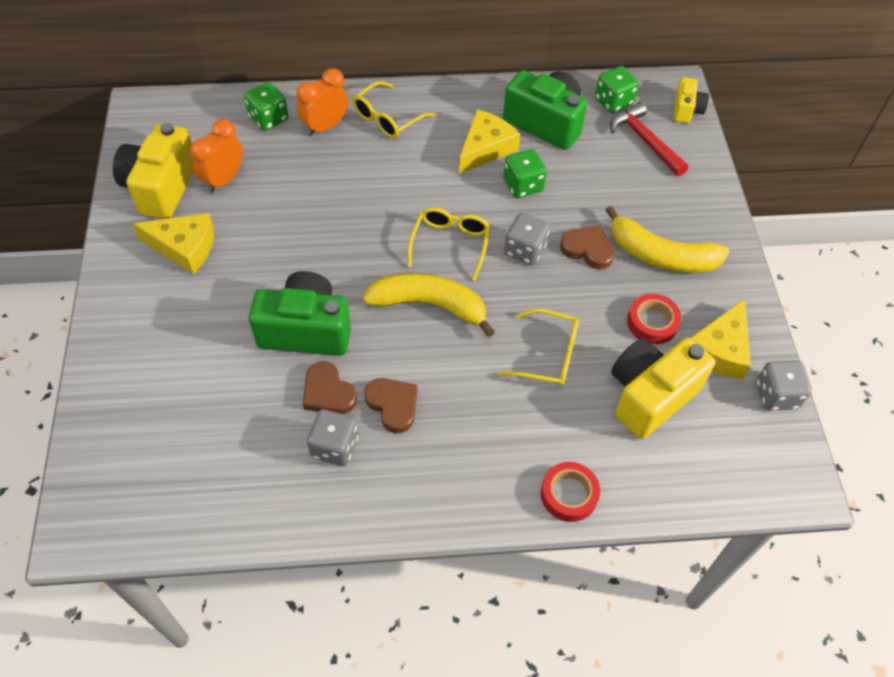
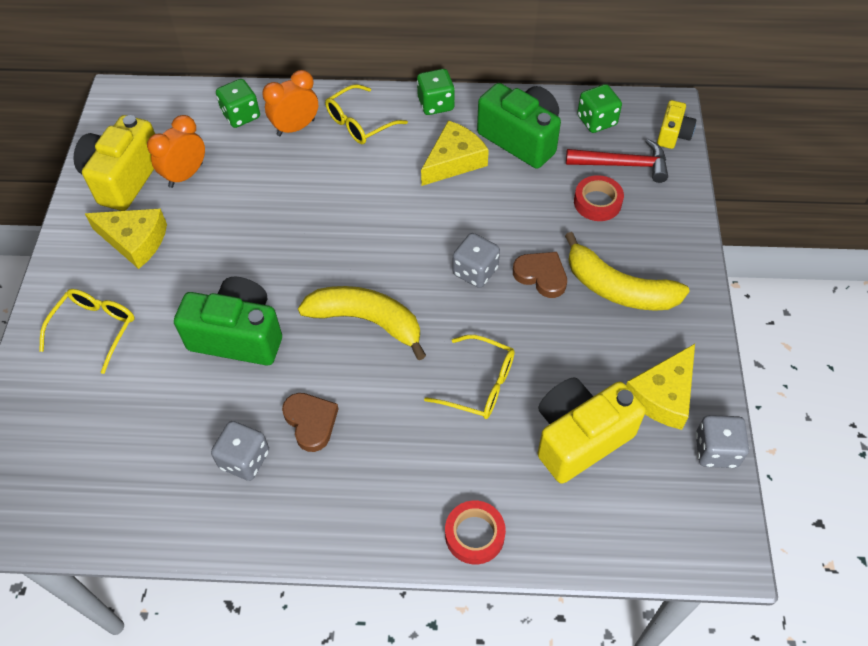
camera: 10 degrees right, 0 degrees up
brown heart [303,361,357,414] -> none
yellow glasses [407,207,491,281] -> yellow glasses moved to [39,289,135,374]
green dice [503,149,547,198] -> green dice moved to [417,69,455,115]
red hammer [610,102,689,176] -> red hammer turned 120 degrees clockwise [566,139,668,183]
red tape [627,294,681,344] -> red tape moved to [574,175,624,221]

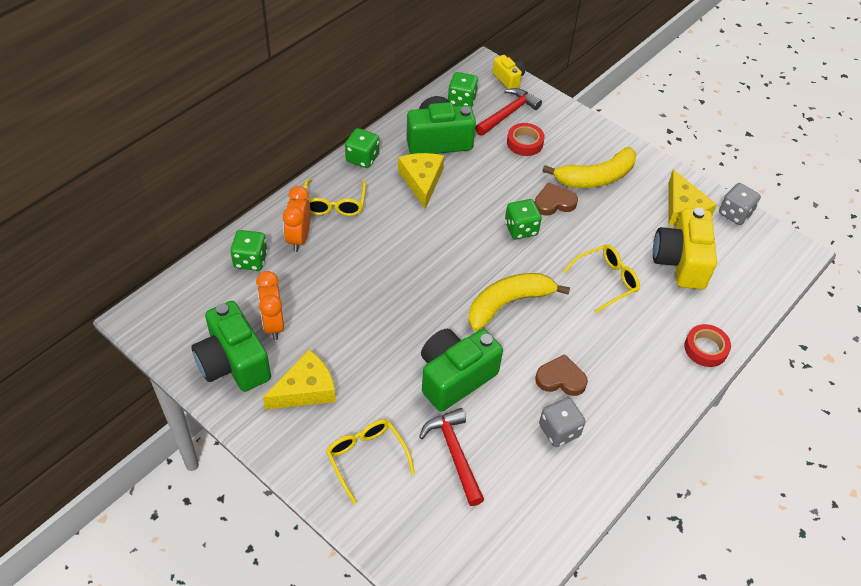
camera: 55 degrees left, 5 degrees down
yellow camera [74,115,155,211] -> green camera [191,301,271,392]
grey dice [453,233,500,288] -> green dice [505,199,542,239]
none -> red hammer [419,408,484,506]

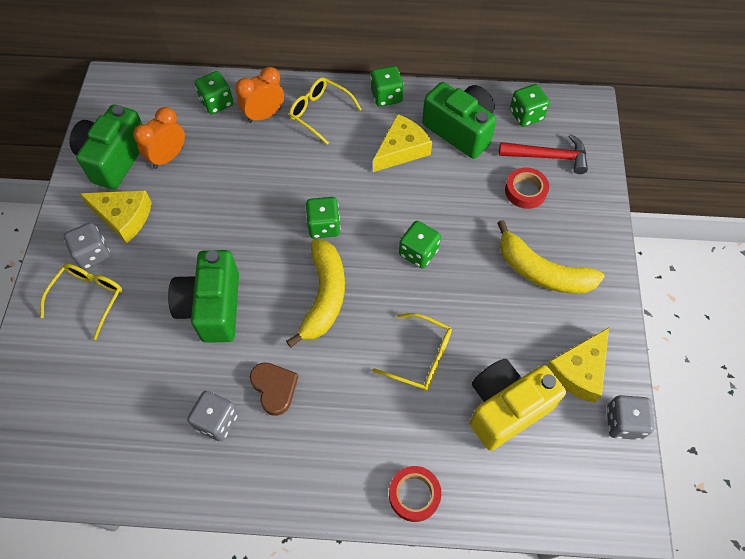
camera: 55 degrees right, 10 degrees up
yellow glasses [304,179,366,216] -> yellow glasses turned 75 degrees clockwise [289,77,362,145]
red hammer [419,408,484,506] -> none
green camera [421,329,503,412] -> green camera turned 105 degrees counterclockwise [168,250,239,343]
yellow banana [468,273,570,331] -> yellow banana turned 75 degrees clockwise [286,239,345,348]
yellow camera [493,55,525,89] -> none
brown heart [535,182,578,216] -> none
none -> grey dice [63,222,111,270]
none -> green dice [305,197,341,238]

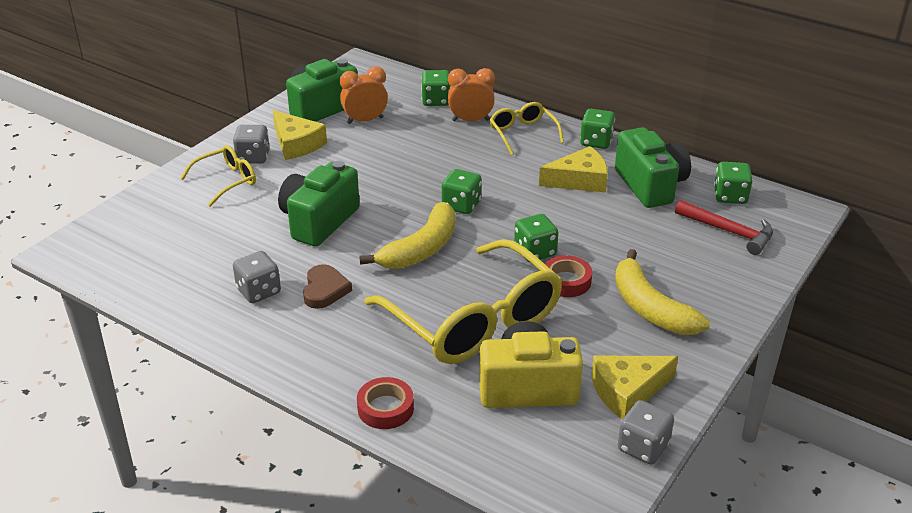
camera: 30 degrees right, 25 degrees down
yellow glasses [373,313,452,391] -> yellow glasses [364,239,562,364], size x2.07
red tape [505,167,549,209] -> red tape moved to [545,255,592,297]

